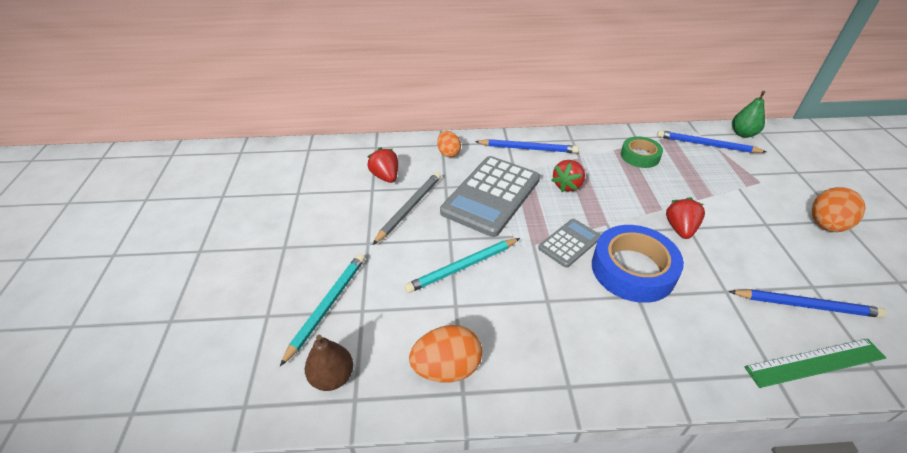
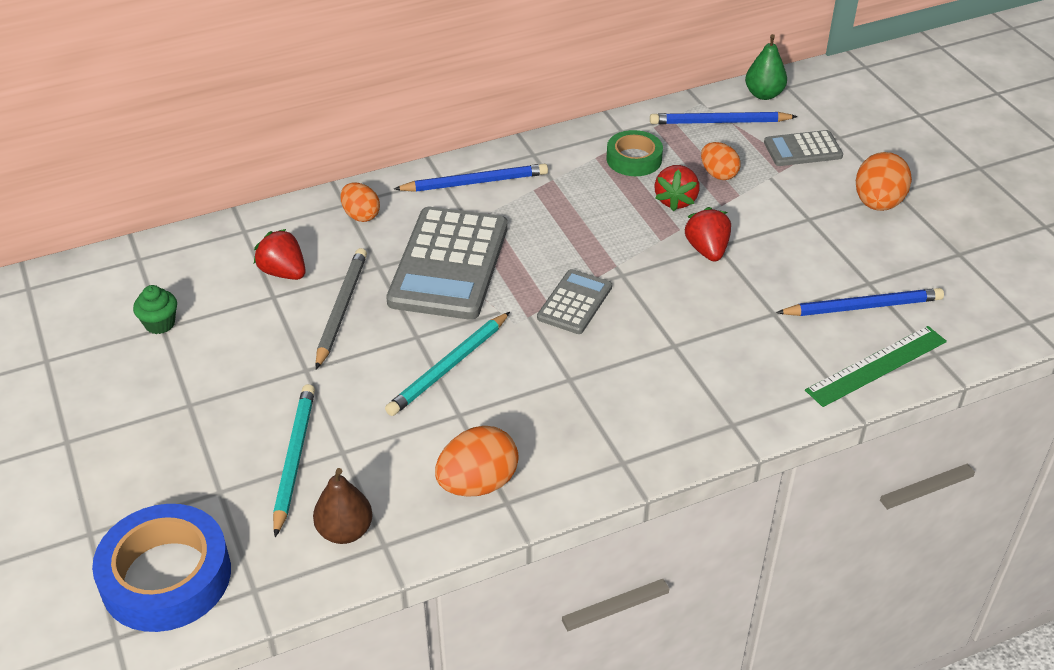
camera: 20 degrees left, 0 degrees up
red strawberry [552,160,585,192] -> red strawberry moved to [654,165,700,211]
blue tape [592,225,684,303] -> blue tape moved to [92,504,231,632]
none -> green cupcake [133,285,177,334]
none -> orange egg [701,142,741,180]
none -> grey calculator [764,130,843,166]

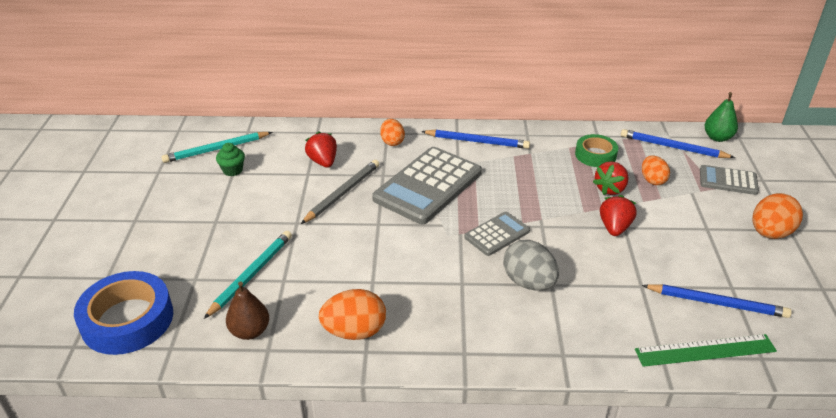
camera: 25 degrees right, 5 degrees down
turquoise pencil [385,312,510,416] -> turquoise pencil moved to [162,132,272,163]
none -> grey egg [503,240,559,290]

